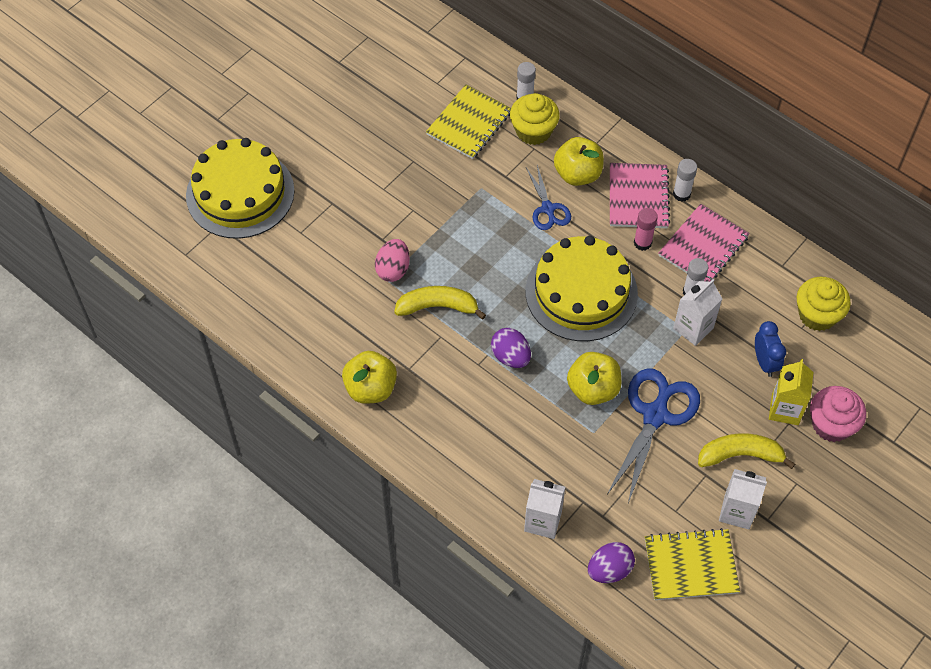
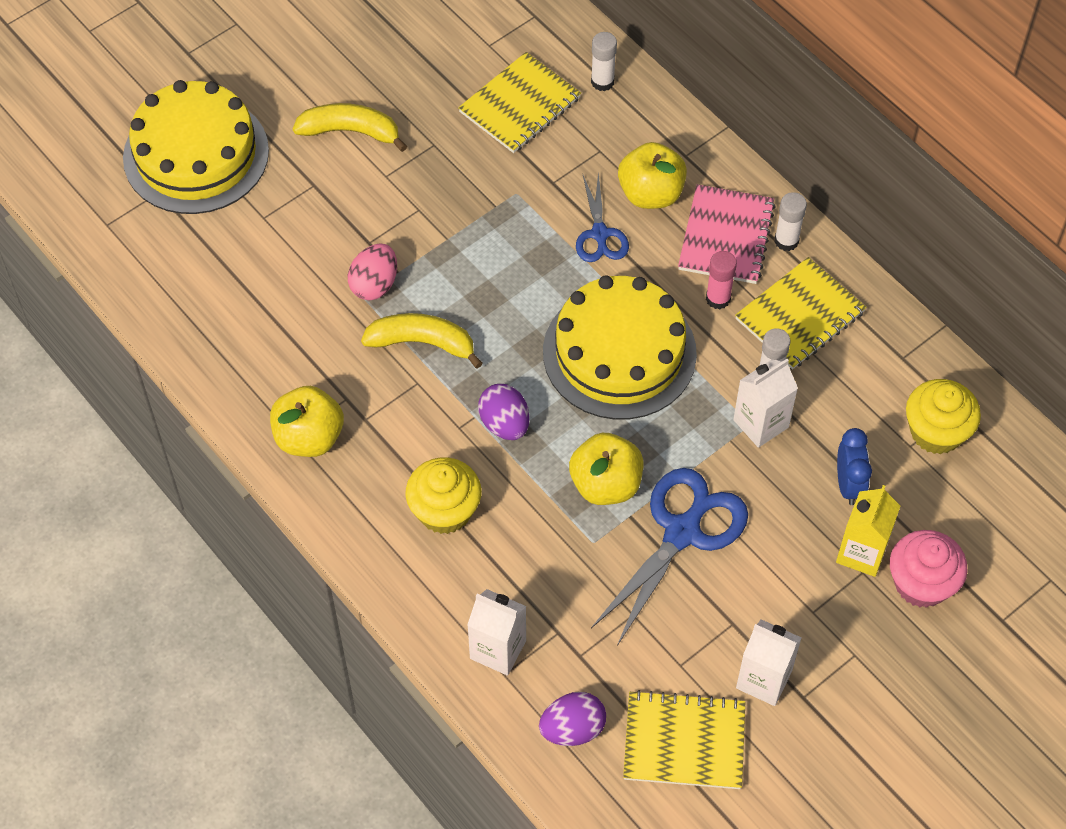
camera: 10 degrees right, 0 degrees up
yellow cupcake [510,93,560,145] -> yellow cupcake moved to [406,457,481,534]
pink notebook [659,204,750,282] -> yellow notebook [735,257,867,370]
yellow banana [698,433,795,469] -> yellow banana moved to [293,103,407,152]

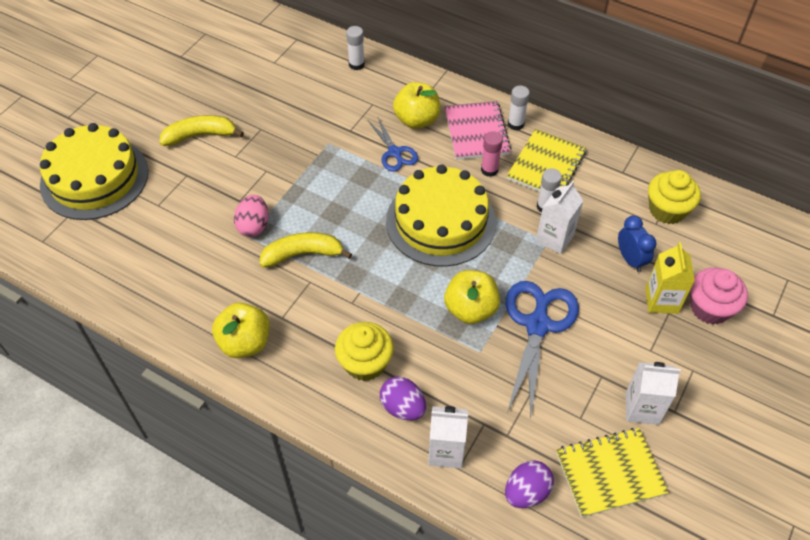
camera: 20 degrees left, 5 degrees down
yellow notebook [458,52,581,153] -> none
purple egg [478,384,530,440] -> purple egg moved to [380,377,426,420]

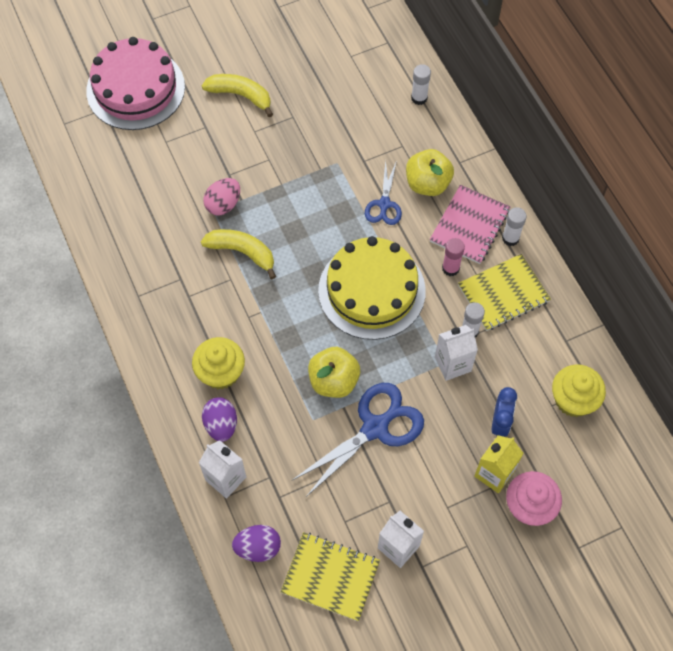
camera: 35 degrees right, 10 degrees up
yellow cake [40,123,148,220] -> pink cake [86,37,185,130]
yellow apple [212,303,270,358] -> none

